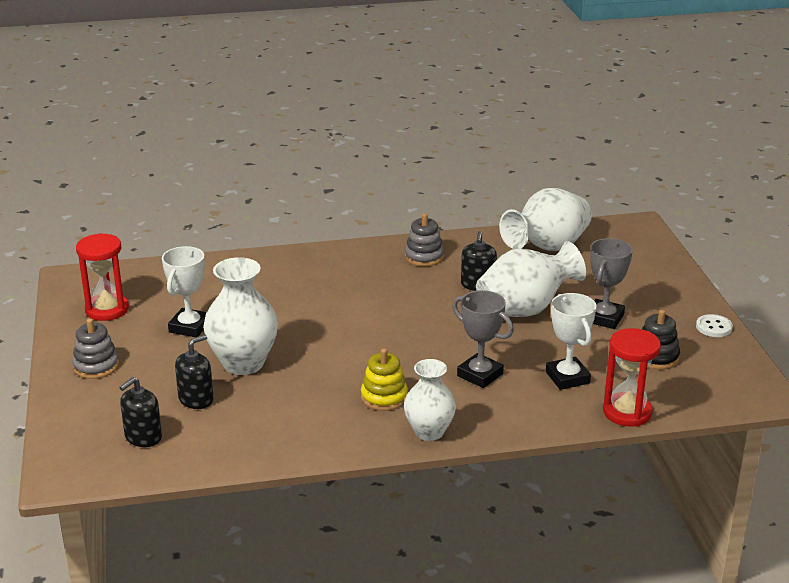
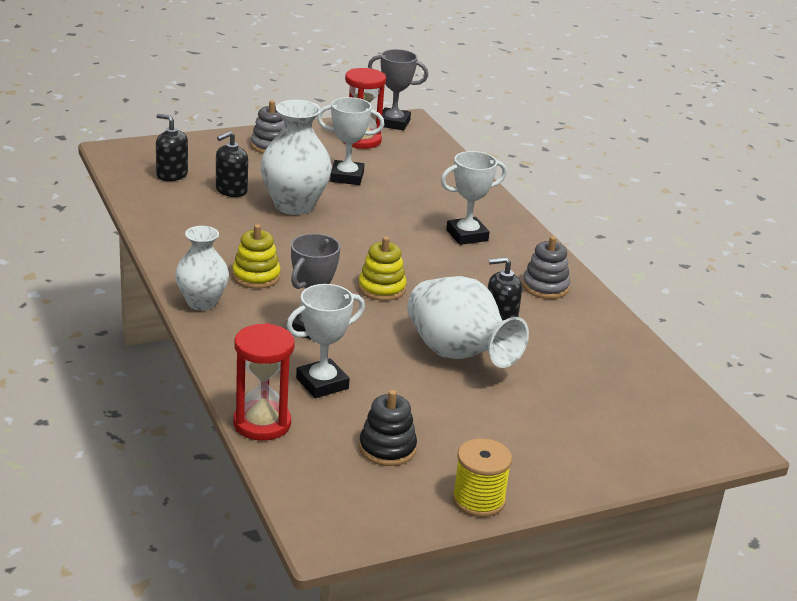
camera: 75 degrees right, 0 degrees up
black soap dispenser [175,335,214,409] -> black soap dispenser turned 105 degrees clockwise [216,131,248,197]
white vase [499,188,592,251] -> none
grey trophy [590,238,633,329] -> grey trophy moved to [368,49,428,131]
white button [696,314,733,337] -> yellow spool [452,438,512,517]
none -> yellow stacking toy [358,236,406,301]
none -> white trophy [441,151,507,245]

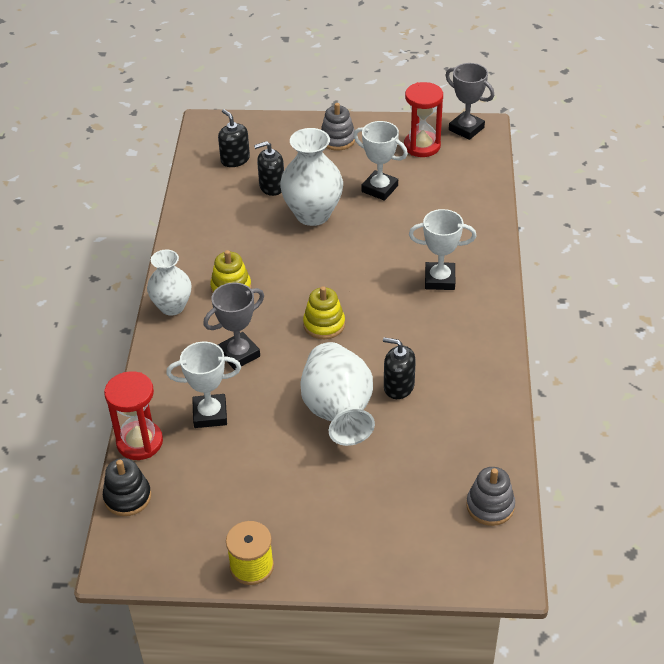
camera: 30 degrees right, 15 degrees up
black stacking toy [359,390,417,466] -> black stacking toy moved to [103,458,151,516]
grey stacking toy [522,236,570,299] -> grey stacking toy moved to [466,467,515,526]

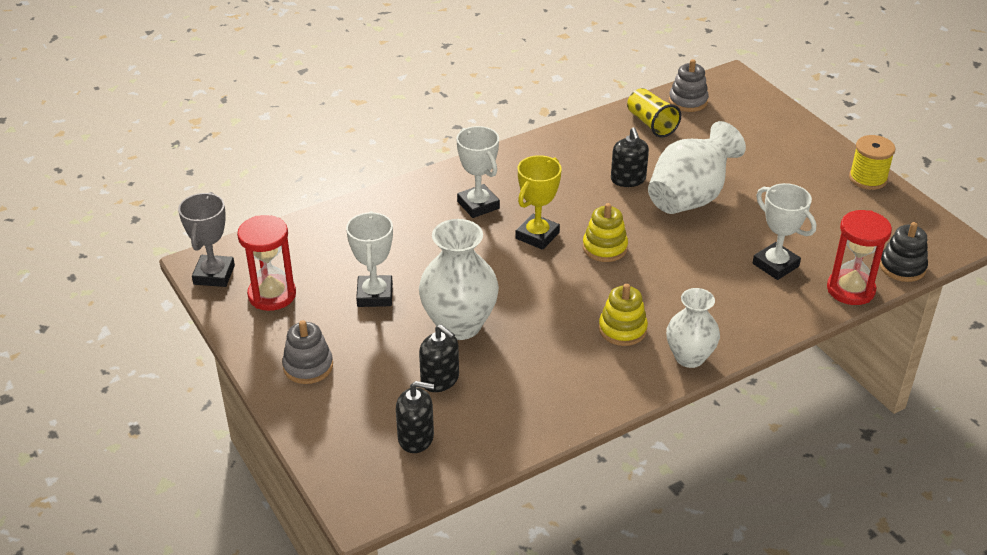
camera: 125 degrees left, 5 degrees down
grey trophy [203,282,264,370] -> none
black soap dispenser [218,109,250,167] -> black soap dispenser turned 105 degrees counterclockwise [396,381,434,453]
none -> yellow trophy [516,155,562,250]
none -> yellow cup [627,88,681,138]

